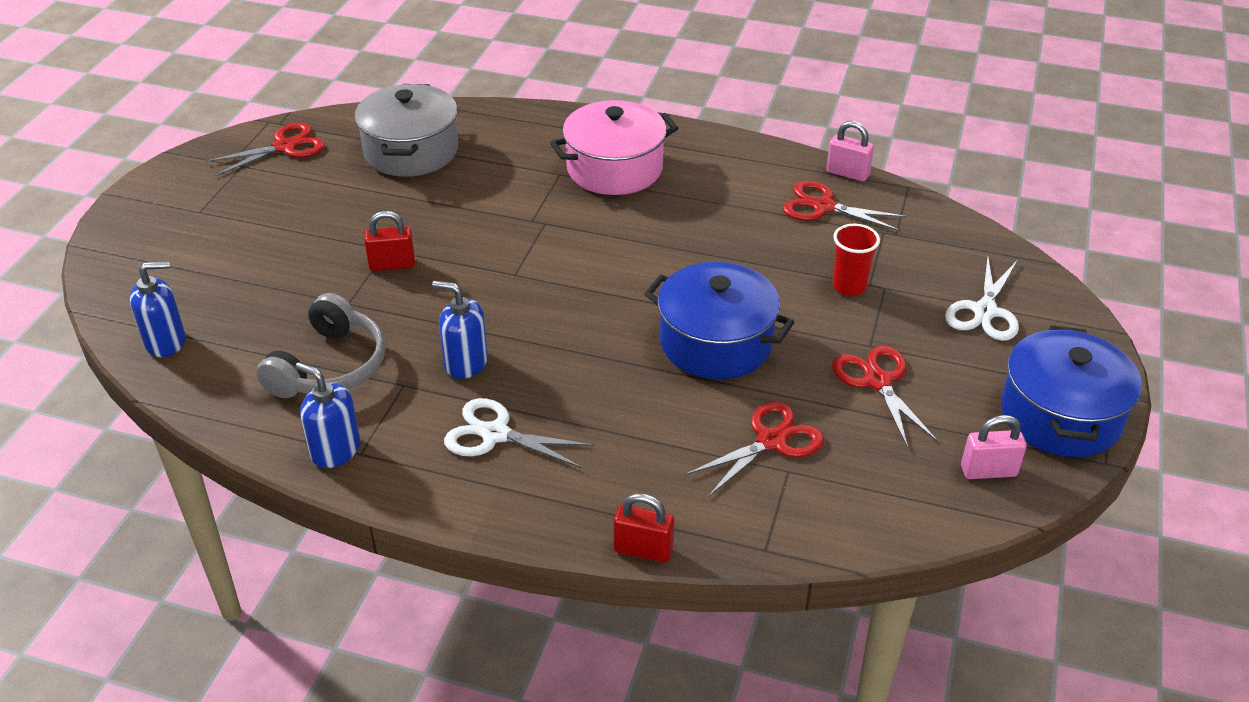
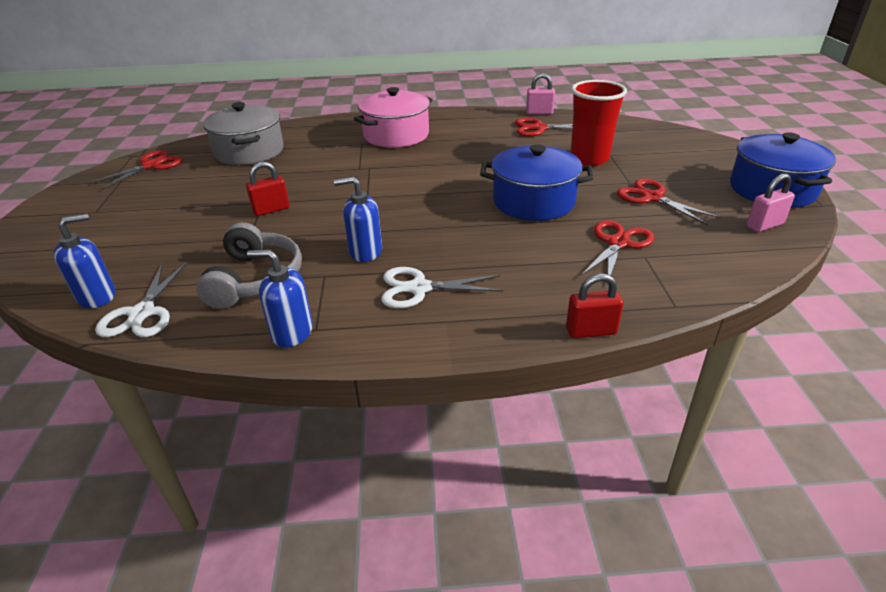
camera: 20 degrees left, 5 degrees down
red cup [832,224,880,296] -> red cup [570,80,627,166], size x1.67
white scissors [945,256,1019,341] -> white scissors moved to [95,262,188,337]

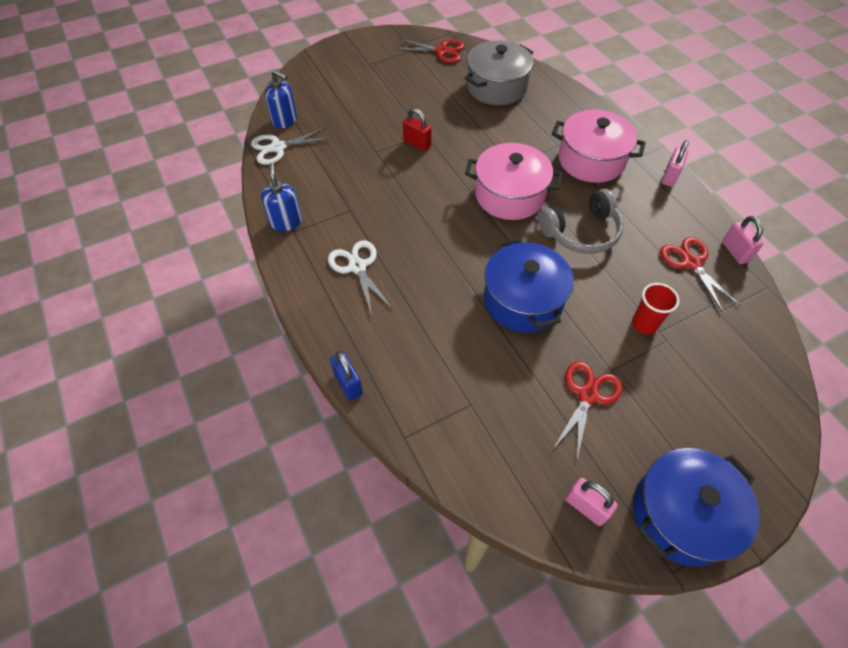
camera: 65 degrees right, 20 degrees up
grey headphones [196,222,302,309] -> grey headphones moved to [538,189,623,254]
blue soap dispenser [334,176,382,262] -> none
red padlock [566,273,623,338] -> blue padlock [330,351,363,401]
red cup [570,80,627,166] -> red cup [632,283,679,334], size x0.60
red scissors [581,220,655,276] -> none
none -> pink pot [465,143,562,220]
none -> pink padlock [662,140,689,187]

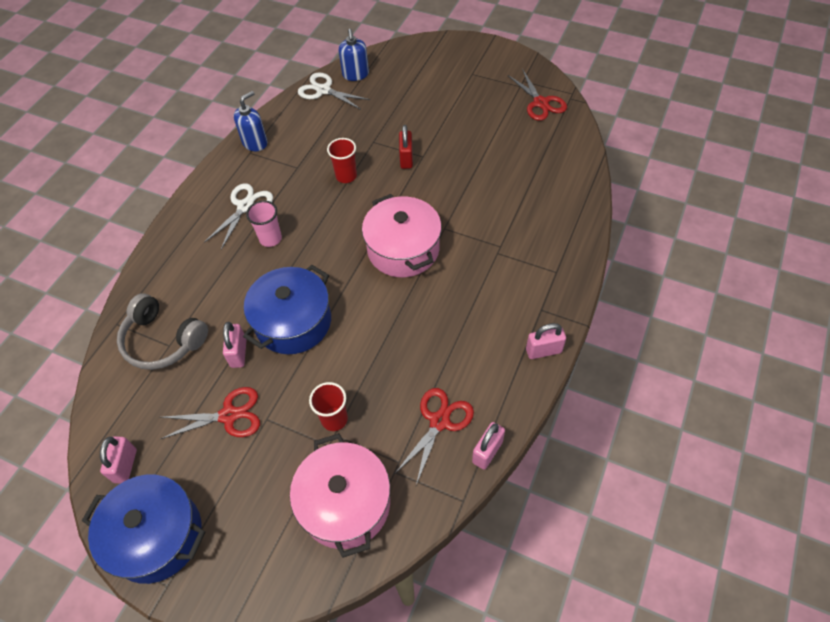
camera: 55 degrees right, 0 degrees up
blue padlock [330,351,363,401] -> none
grey pot [465,40,533,105] -> none
grey headphones [538,189,623,254] -> grey headphones moved to [117,293,208,370]
pink pot [552,110,646,183] -> pink pot moved to [290,433,390,558]
none -> pink padlock [223,322,247,368]
none -> pink cup [246,201,282,247]
none -> red cup [327,138,357,183]

